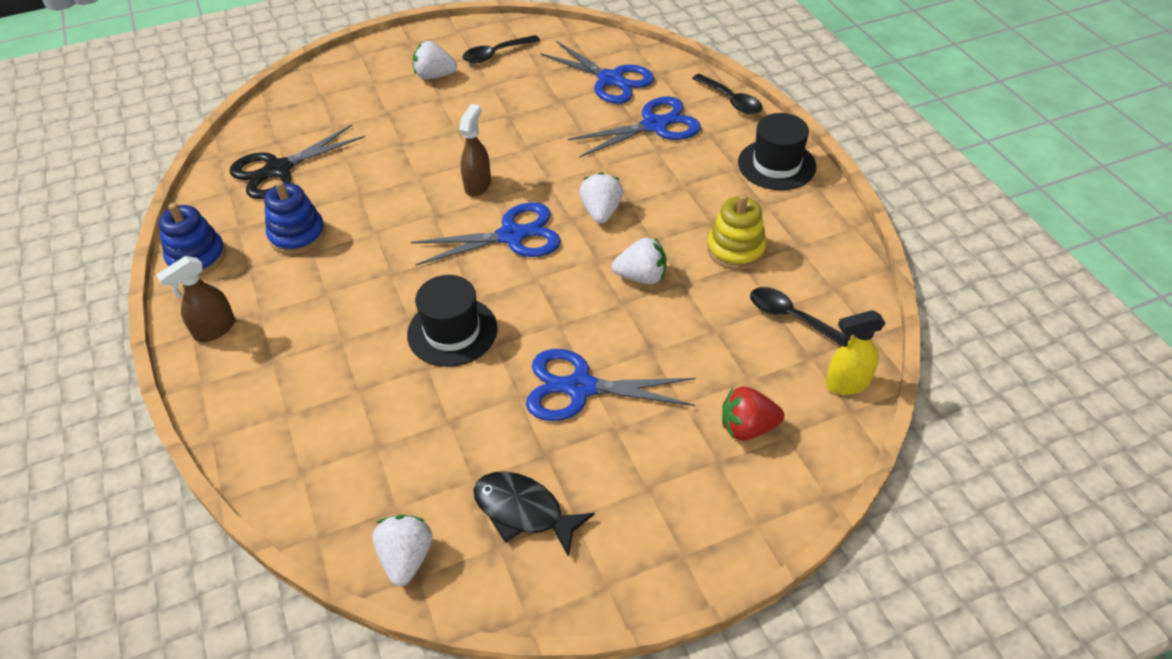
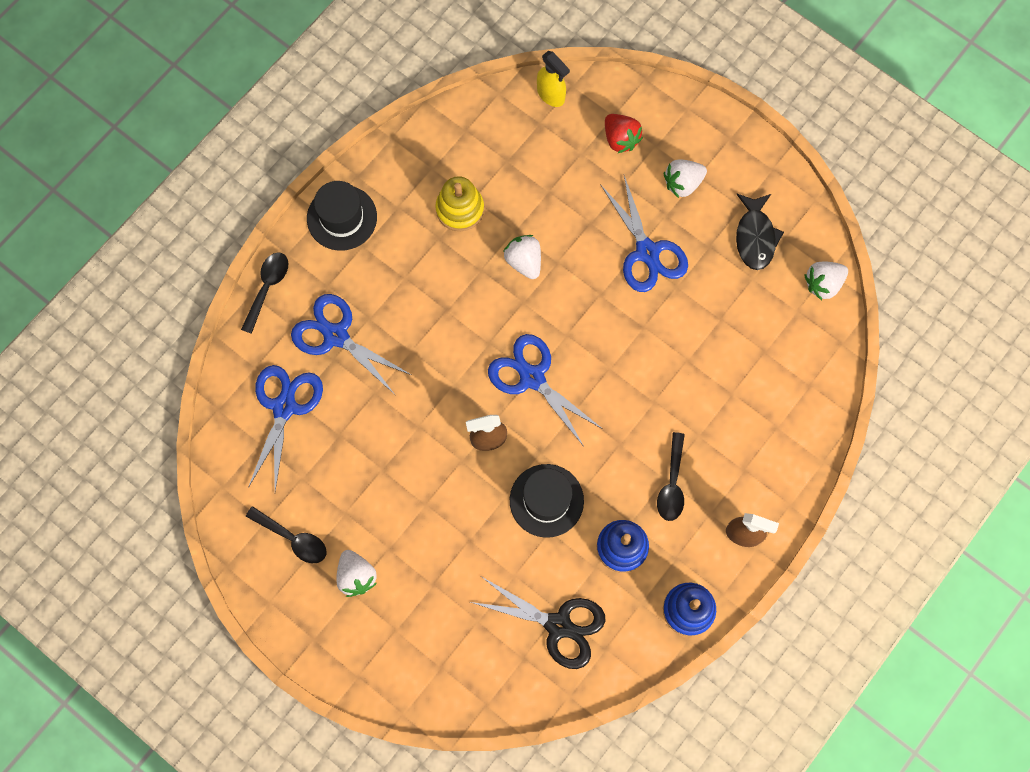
camera: 120 degrees left, 25 degrees up
black hat [407,275,498,367] -> black hat moved to [510,464,584,538]
white strawberry [579,172,623,224] -> white strawberry moved to [664,159,707,198]
black spoon [750,287,851,346] -> black spoon moved to [657,432,685,521]

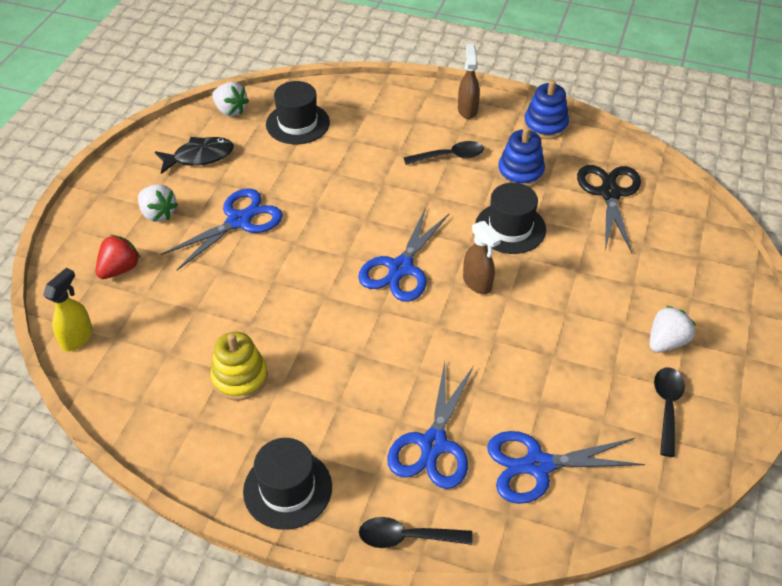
camera: 110 degrees left, 25 degrees down
white strawberry [503,235,541,279] -> none
none -> black hat [266,81,330,144]

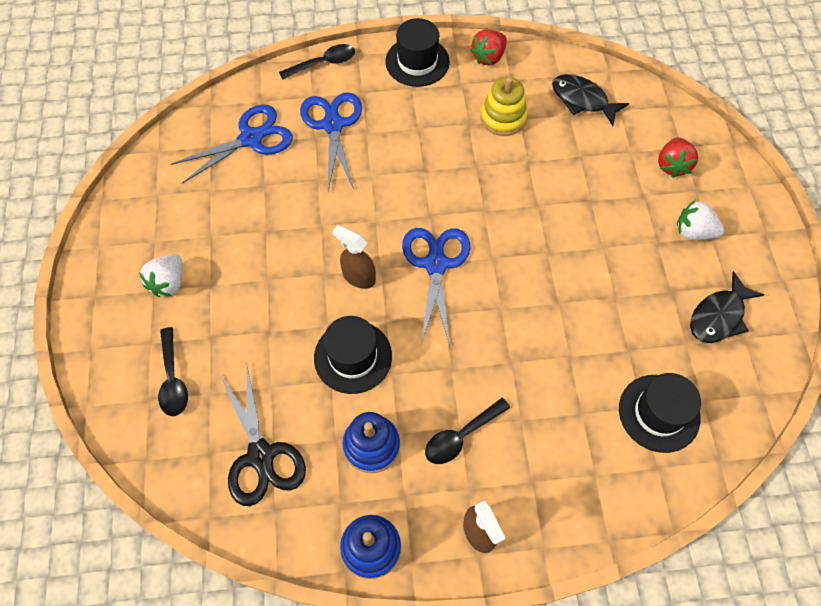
camera: 155 degrees right, 15 degrees up
yellow spray bottle [43,268,93,352] -> none
blue scissors [161,188,283,270] -> none
white strawberry [212,82,249,116] -> none
black spoon [654,368,685,457] -> black spoon moved to [158,327,188,416]
none -> red strawberry [470,30,507,65]
none -> black fish [552,74,629,126]

